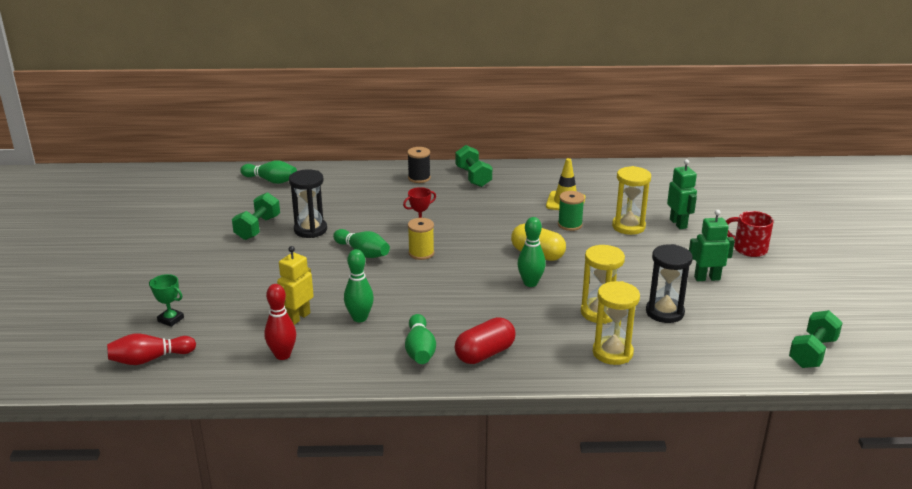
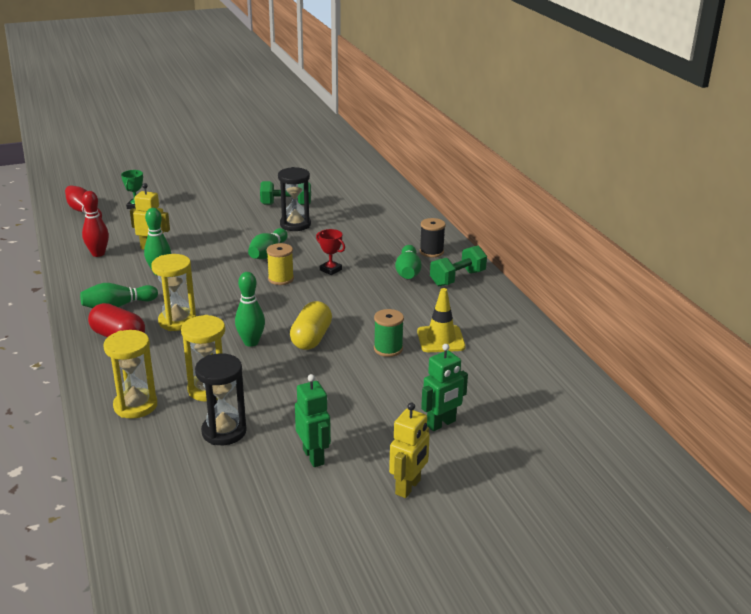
camera: 70 degrees right, 0 degrees up
green bowling pin [240,160,297,184] -> green bowling pin moved to [395,245,422,279]
yellow hourglass [612,166,651,235] -> yellow hourglass moved to [151,254,196,331]
red mug [726,211,774,257] -> yellow robot [389,403,430,498]
green dumbbell [789,310,843,368] -> none

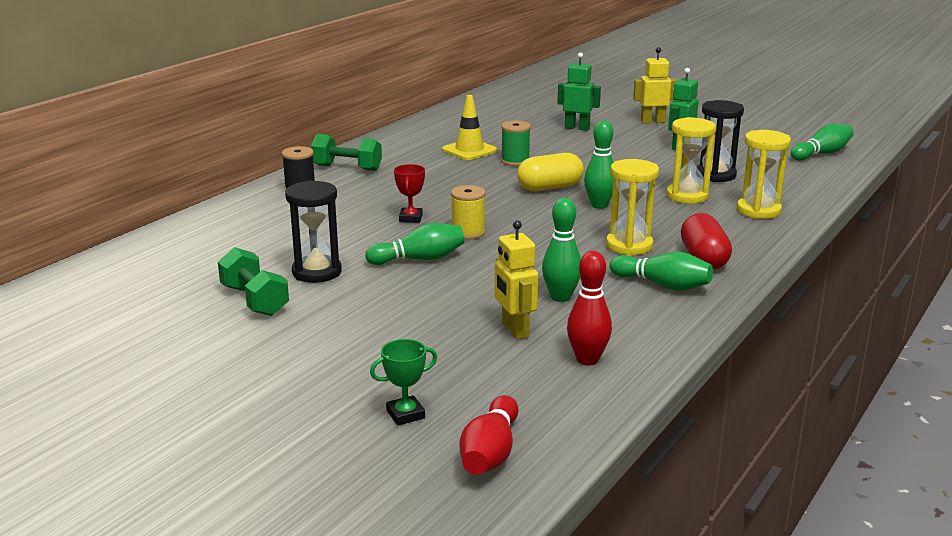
camera: 125 degrees left, 5 degrees down
green bowling pin [395,245,422,279] -> green bowling pin moved to [791,124,854,161]

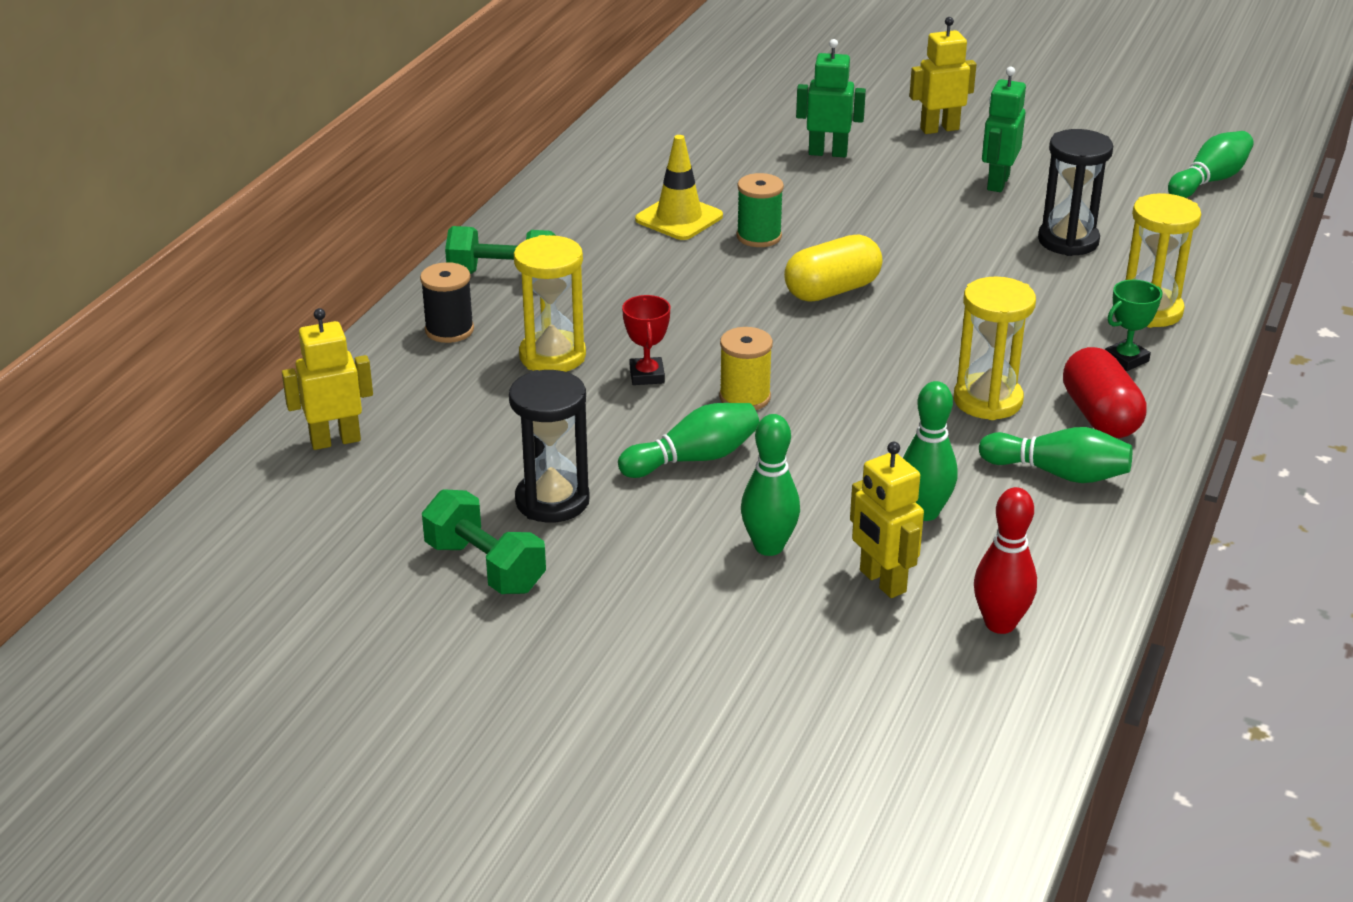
camera: 10 degrees left, 10 degrees up
green trophy [370,339,437,426] -> green trophy moved to [1105,280,1162,371]
red bowling pin [459,395,518,475] -> none
green bowling pin [584,120,614,209] -> green bowling pin moved to [741,414,800,556]
yellow hourglass [666,117,716,204] -> yellow hourglass moved to [514,235,586,372]
none -> yellow robot [282,308,373,450]

